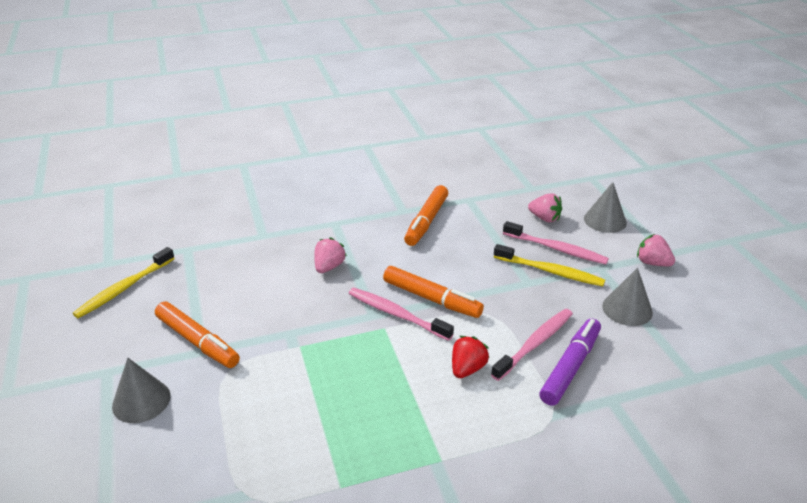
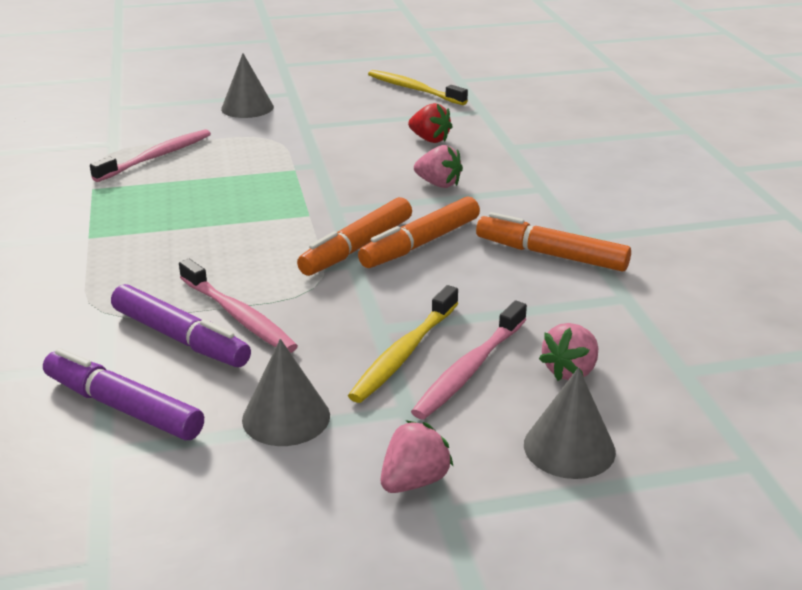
camera: 95 degrees right, 5 degrees down
orange marker [155,302,240,368] -> orange marker moved to [358,197,480,268]
pink toothbrush [349,288,454,341] -> pink toothbrush moved to [90,129,211,182]
red strawberry [452,336,489,378] -> red strawberry moved to [408,103,453,143]
none -> purple marker [43,348,204,440]

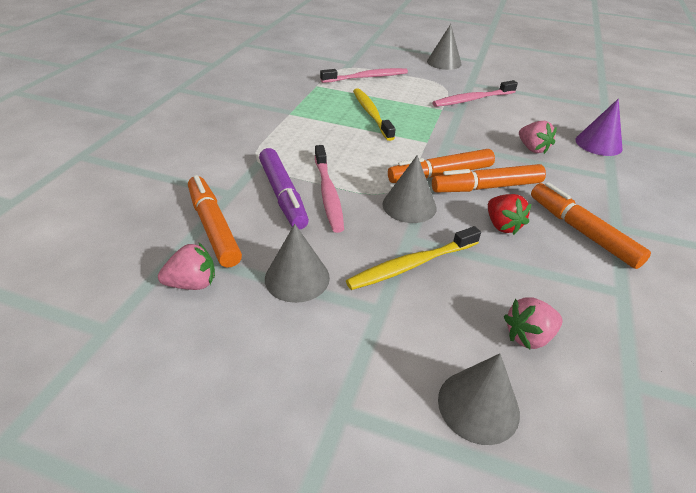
camera: 30 degrees right, 10 degrees up
purple marker [43,348,204,440] -> orange marker [188,175,242,268]
yellow toothbrush [368,70,468,105] -> yellow toothbrush moved to [353,88,396,141]
pink strawberry [381,420,454,493] -> pink strawberry moved to [158,242,215,290]
red strawberry [408,103,453,143] -> red strawberry moved to [488,194,531,235]
pink toothbrush [411,301,527,419] -> pink toothbrush moved to [432,80,518,107]
none -> grey cone [382,155,437,223]
none -> purple cone [576,99,623,156]

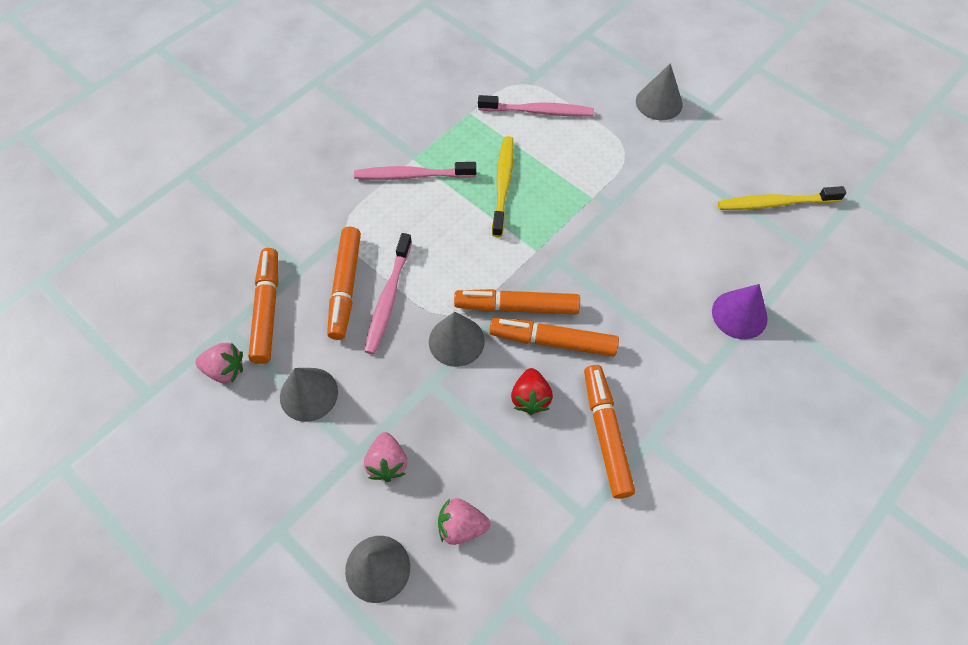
camera: 25 degrees right, 20 degrees up
purple marker [259,148,309,230] -> orange marker [327,227,361,340]
yellow toothbrush [346,226,481,290] -> yellow toothbrush moved to [718,186,846,210]
pink toothbrush [432,80,518,107] -> pink toothbrush moved to [354,162,476,180]
pink strawberry [519,121,557,154] -> pink strawberry moved to [364,432,407,482]

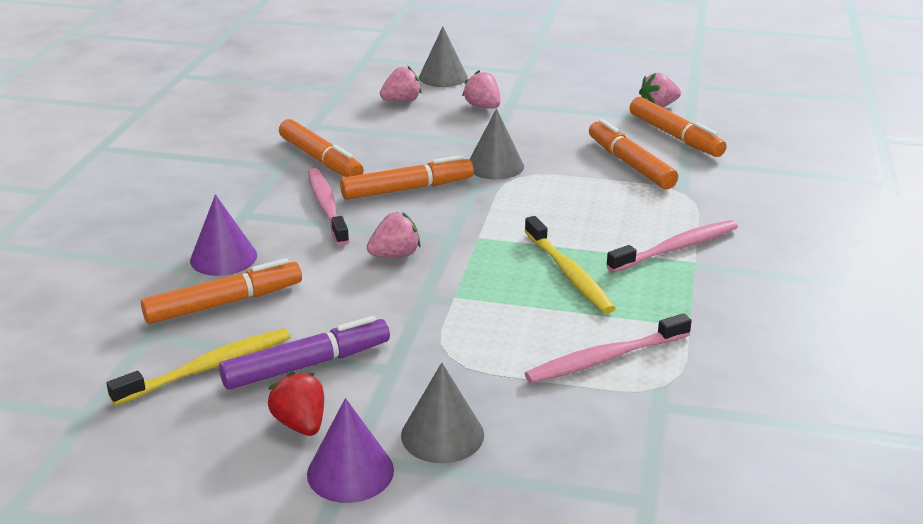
camera: 150 degrees right, 30 degrees down
grey cone [280,368,338,422] -> none
pink toothbrush [364,233,412,354] -> pink toothbrush moved to [308,168,349,246]
orange marker [454,289,580,314] -> orange marker moved to [141,258,302,324]
red strawberry [511,368,553,415] -> red strawberry moved to [268,371,324,436]
none -> purple marker [219,316,390,389]
none -> purple cone [307,398,394,503]
none -> pink strawberry [367,212,421,257]

